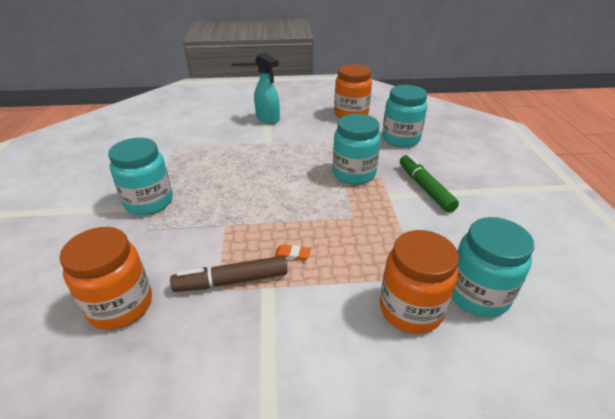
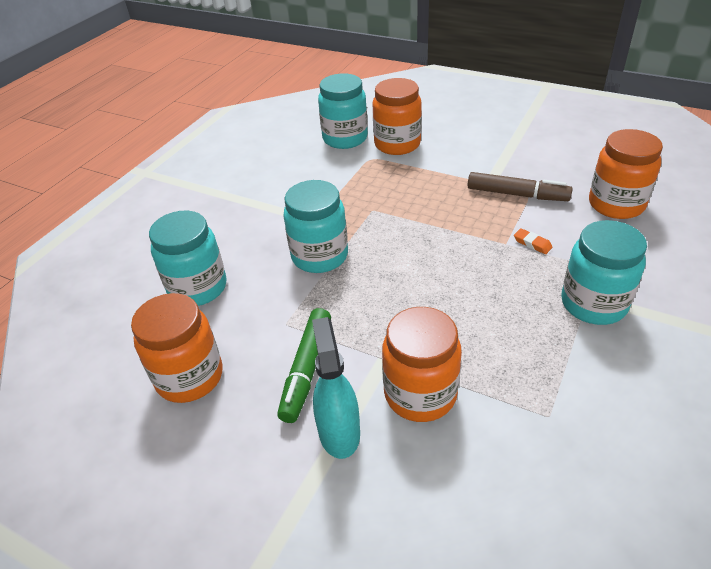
camera: 145 degrees left, 5 degrees up
orange eraser [274,245,311,261] -> orange eraser moved to [514,228,553,254]
green marker [400,154,459,213] -> green marker moved to [277,308,331,423]
none -> orange jar [382,307,462,422]

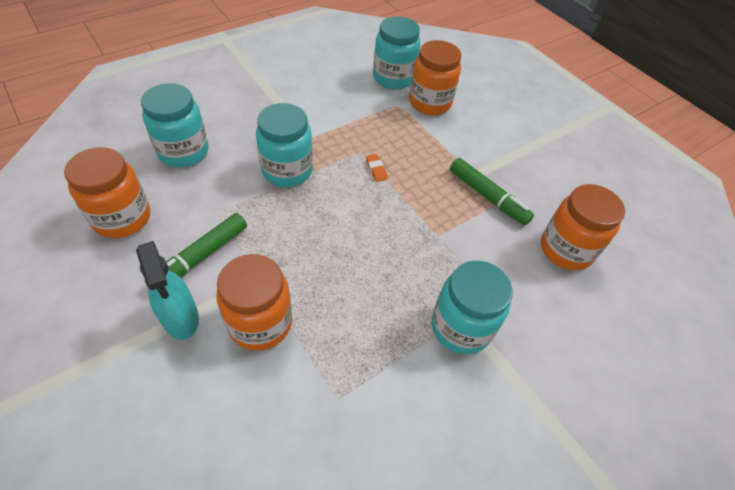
camera: 20 degrees right, 10 degrees up
turquoise spray bottle [312,317,360,459] -> turquoise spray bottle turned 135 degrees clockwise [136,241,199,340]
brown marker [468,172,573,201] -> green marker [450,158,534,225]
orange eraser [514,228,553,254] -> orange eraser moved to [366,154,387,182]

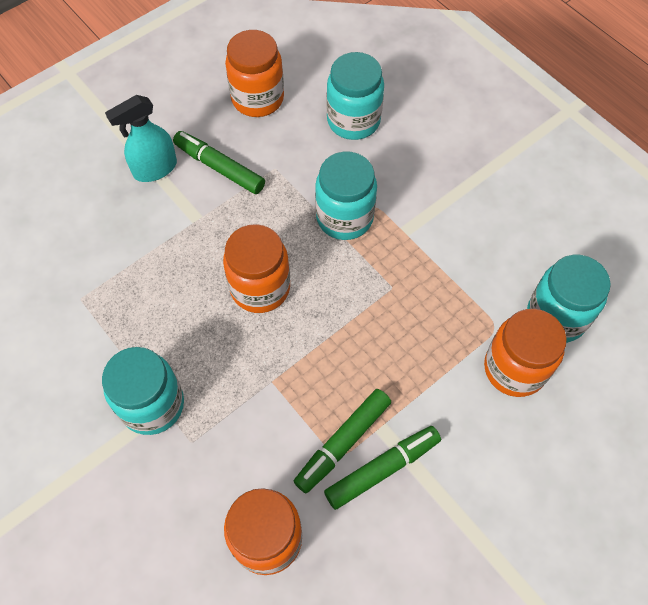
camera: 90 degrees right, 10 degrees up
orange jar [216,254,292,351] -> orange jar moved to [223,224,290,313]
orange eraser [366,154,387,182] -> none
none -> green marker [324,426,441,510]

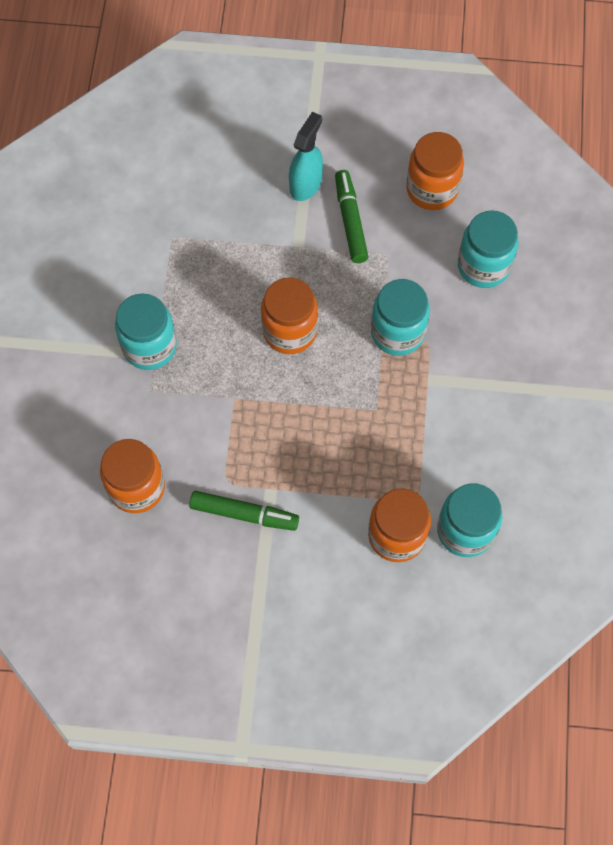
camera: 45 degrees right, 5 degrees up
turquoise spray bottle [105,95,177,182] -> turquoise spray bottle turned 105 degrees clockwise [289,112,323,201]
green marker [294,389,391,493] -> none

